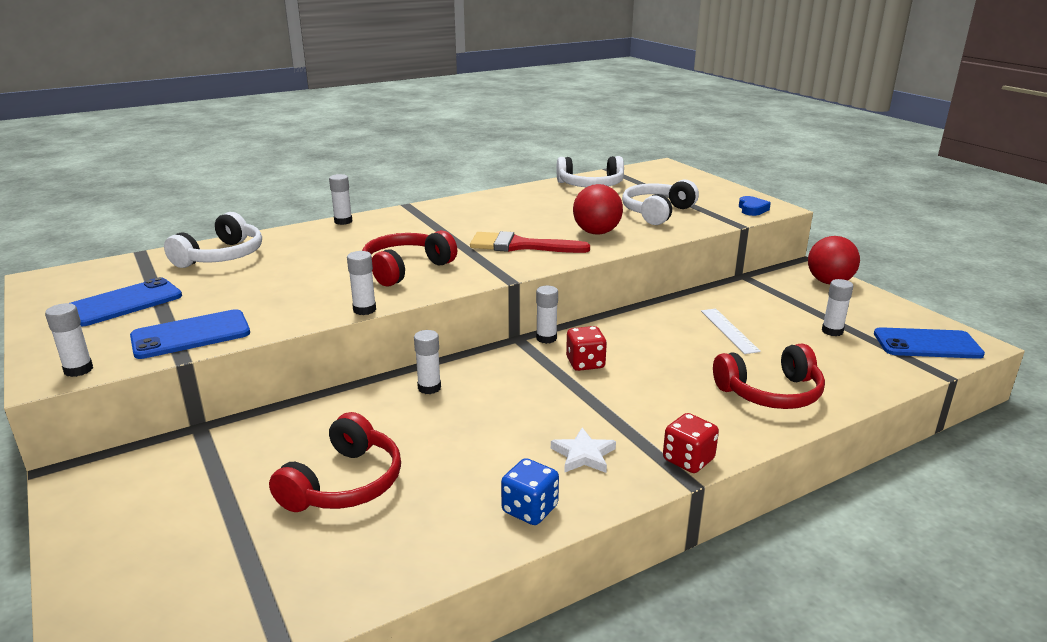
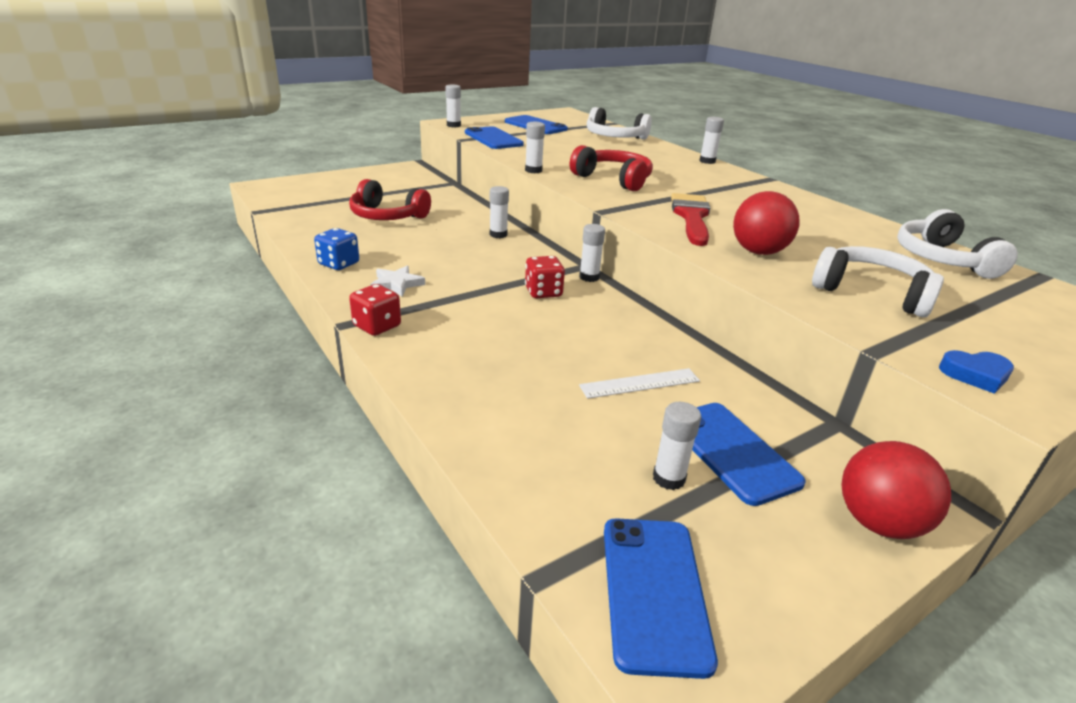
camera: 85 degrees right, 5 degrees up
red headphones [713,343,825,409] -> none
none -> blue phone [692,403,806,506]

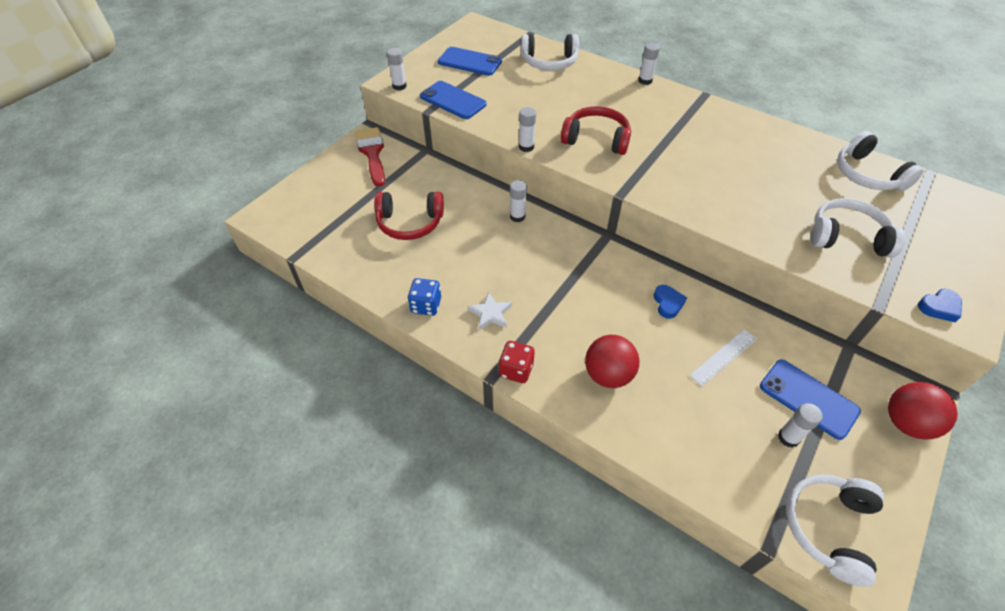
camera: 20 degrees left, 20 degrees up
red dice [525,256,565,298] -> none
white glue stick [579,224,605,282] -> none
blue phone [604,518,718,679] -> white headphones [786,474,884,587]
red brush [671,193,710,246] -> red brush moved to [355,127,385,187]
red ball [733,191,799,255] -> red ball moved to [585,335,640,388]
none -> blue heart [654,285,687,319]

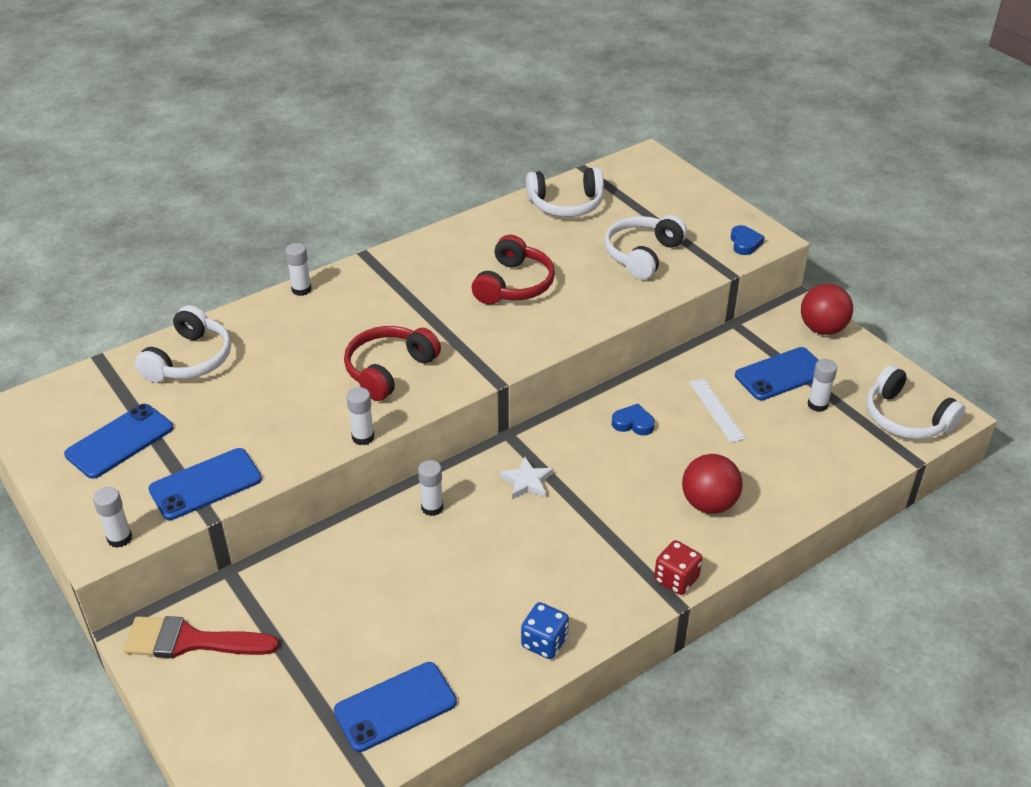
camera: 70 degrees left, 10 degrees down
red headphones [374,192,444,240] -> red headphones moved to [472,235,555,305]
white star [468,292,512,330] -> white star moved to [500,457,553,500]
none -> blue phone [334,662,457,752]

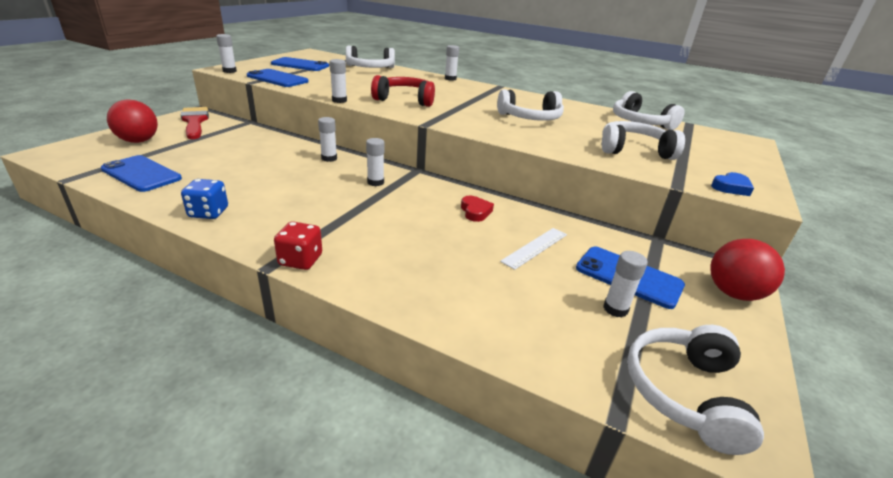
camera: 60 degrees right, 10 degrees down
red headphones [472,235,555,305] -> white headphones [497,89,564,121]
white star [500,457,553,500] -> white glue stick [366,138,384,186]
blue heart [612,404,655,435] -> red heart [461,196,494,222]
red ball [682,454,743,514] -> red ball moved to [107,99,158,143]

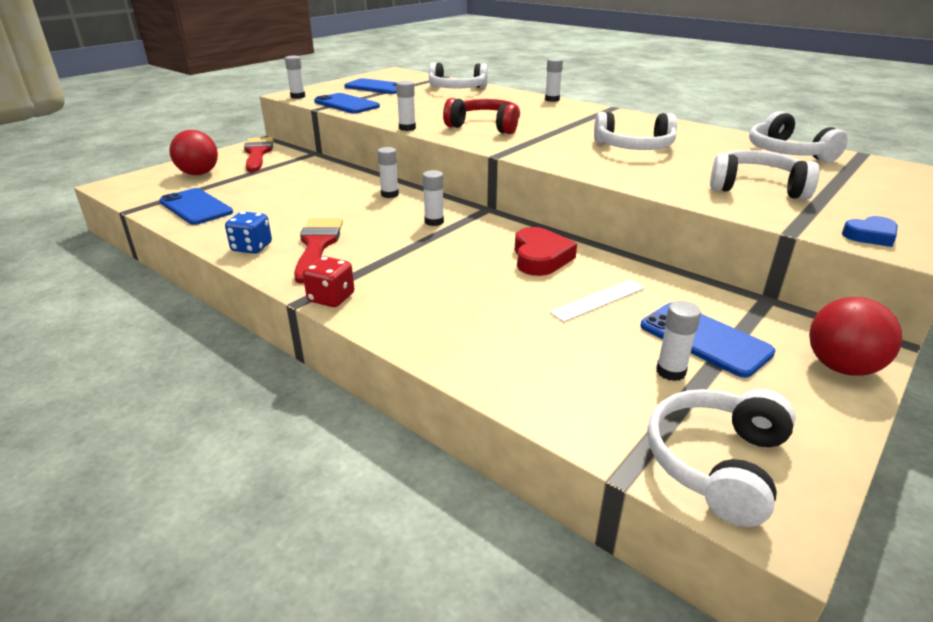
camera: 15 degrees right, 0 degrees up
red heart [461,196,494,222] -> red heart [515,227,577,276], size x1.63
none -> red brush [294,218,343,284]

